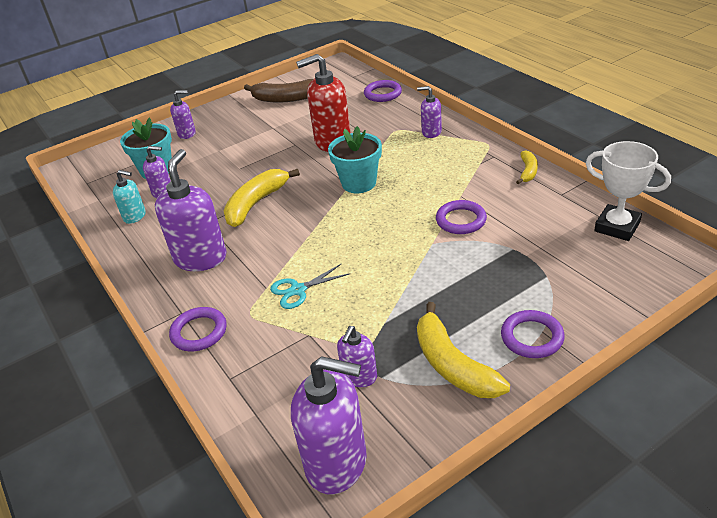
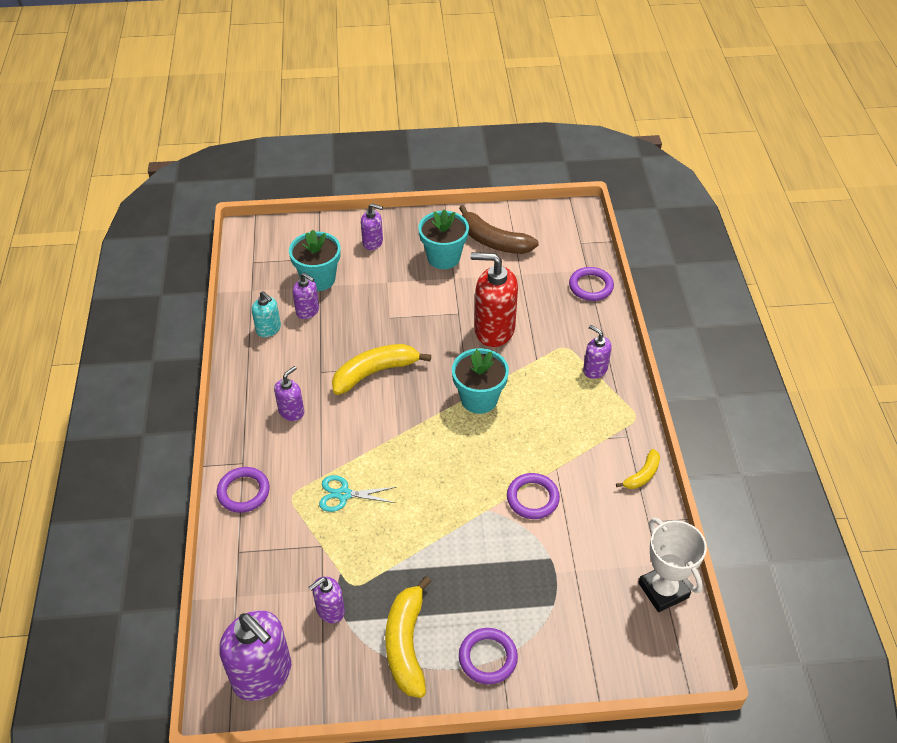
camera: 25 degrees right, 10 degrees up
purple soap dispenser [155,149,227,271] -> purple soap dispenser [274,366,304,421], size x0.53
none -> turquoise flower pot [418,209,469,269]

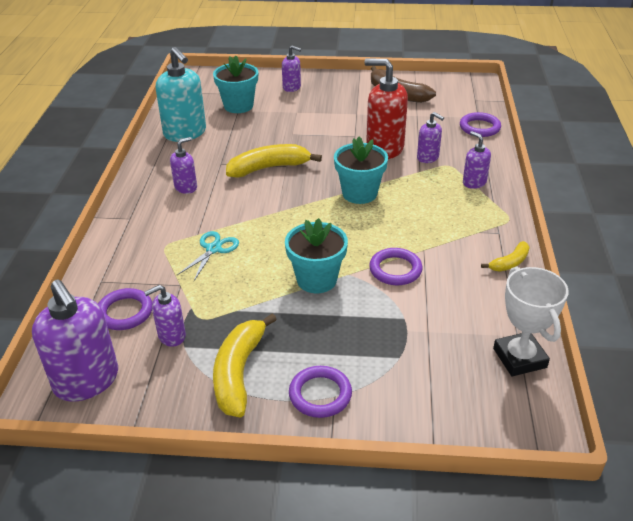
camera: 10 degrees right, 10 degrees down
purple ring [217,467,270,513] -> purple ring moved to [98,288,152,330]
turquoise soap dispenser [252,291,281,337] -> turquoise soap dispenser [156,47,206,142], size x1.87
purple soap dispenser [293,273,319,319] -> purple soap dispenser moved to [417,112,444,163]
turquoise scissors [319,475,396,512] -> turquoise scissors turned 105 degrees clockwise [177,231,239,281]
turquoise flower pot [418,209,469,269] -> turquoise flower pot moved to [285,218,348,293]

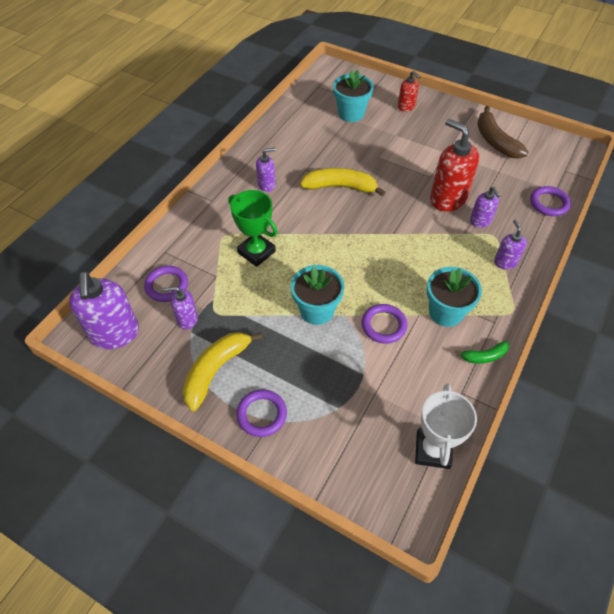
camera: 25 degrees right, 15 degrees up
turquoise soap dispenser [156,47,206,142] -> none
turquoise scissors [177,231,239,281] -> green trophy [229,190,278,267]
purple soap dispenser [282,46,301,92] -> red soap dispenser [398,71,420,112]
turquoise flower pot [334,137,388,204] -> turquoise flower pot moved to [427,267,482,327]
yellow banana [481,241,530,271] -> green banana [455,341,509,363]

